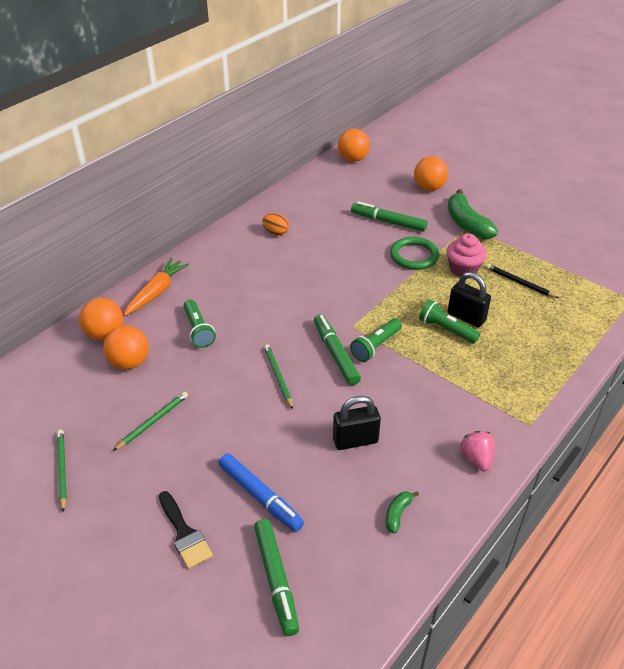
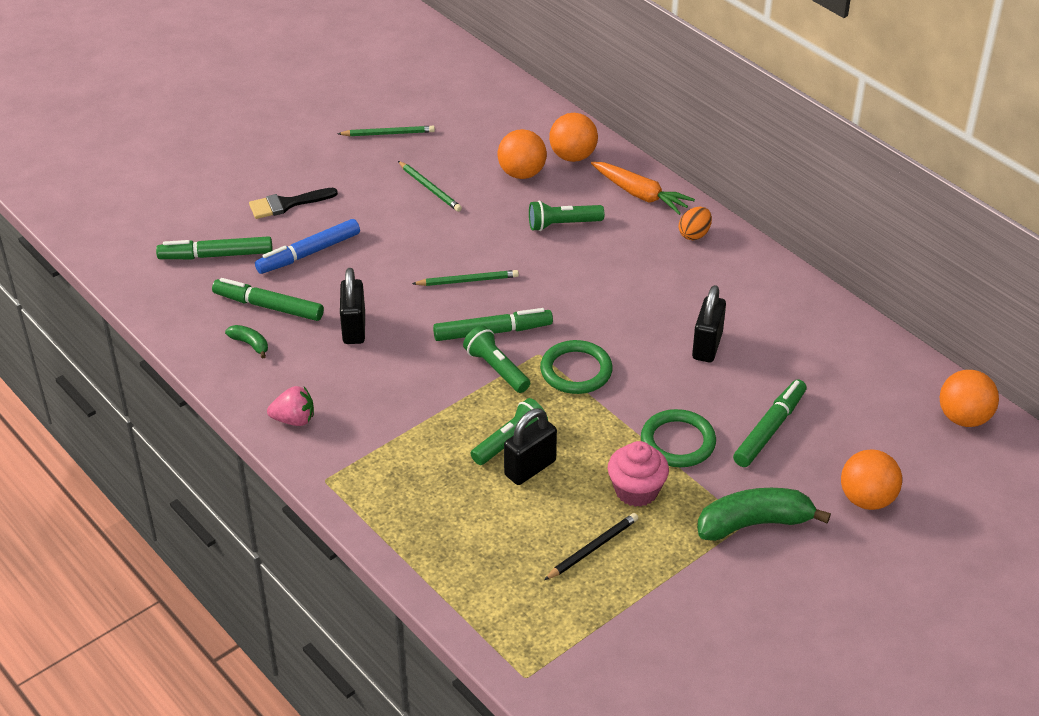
camera: 100 degrees right, 0 degrees up
orange egg [262,213,289,236] -> orange egg moved to [679,207,712,240]
none -> green marker [212,278,324,321]
none -> green ring [540,340,613,394]
none -> black padlock [692,285,726,362]

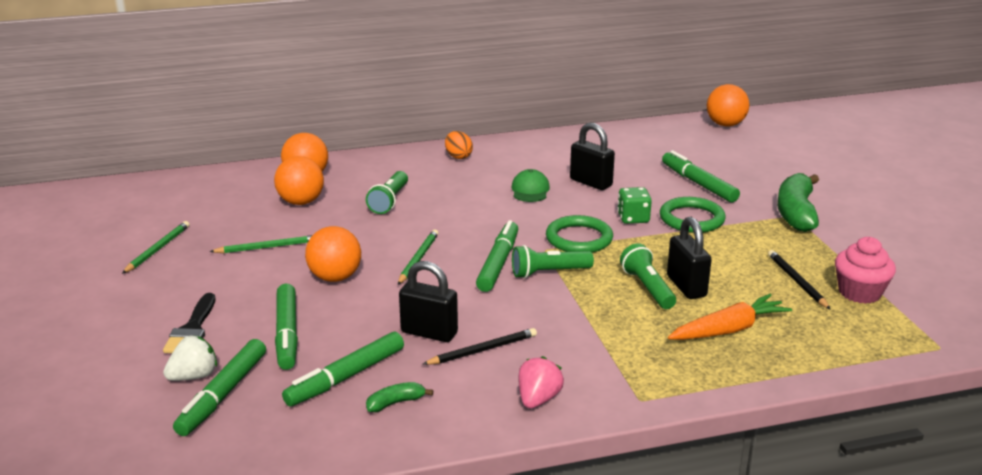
camera: 65 degrees left, 15 degrees down
blue marker [255,219,360,274] -> green marker [275,284,298,370]
orange carrot [591,162,695,215] -> orange carrot moved to [668,294,792,340]
pink cupcake [608,441,669,507] -> pink cupcake moved to [835,237,896,304]
orange ball [841,449,902,510] -> orange ball moved to [305,226,361,282]
none -> white strawberry [163,336,217,381]
none -> black pencil [423,328,537,365]
none -> green cap [512,169,550,202]
none -> green dice [617,187,652,224]

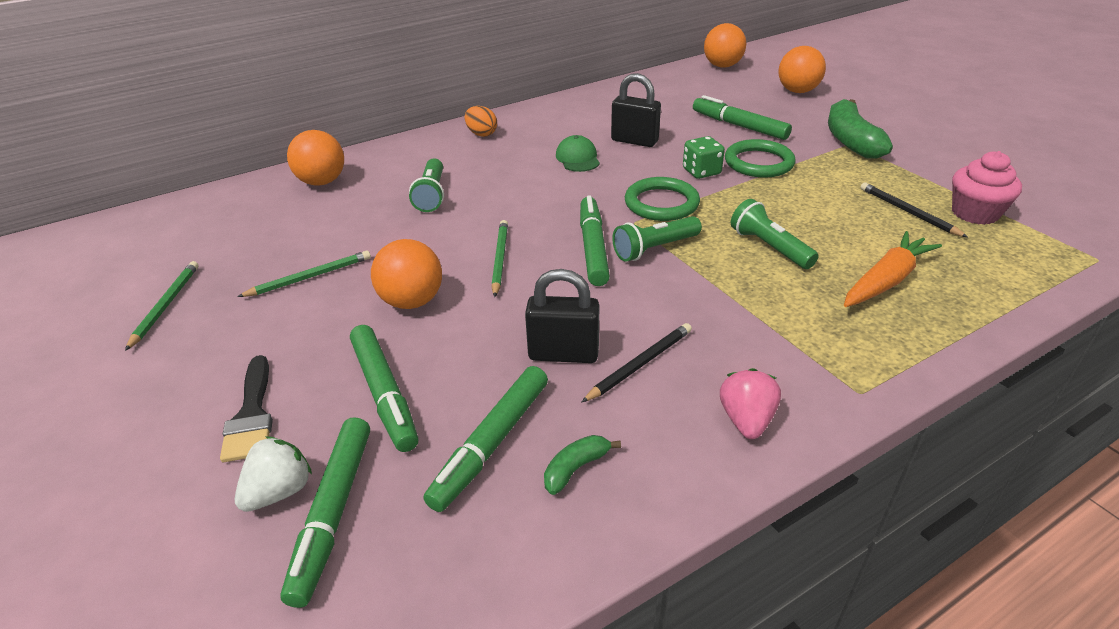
camera: 15 degrees left, 10 degrees up
orange ball [274,156,324,205] -> orange ball moved to [778,46,826,93]
black padlock [667,217,712,299] -> none

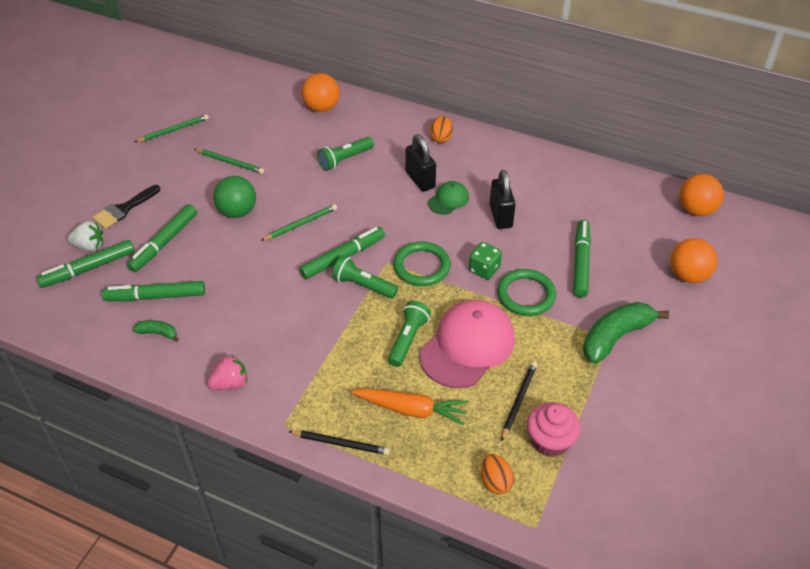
camera: 55 degrees right, 10 degrees up
orange ball [371,239,442,309] -> green ball [213,176,256,218]
black padlock [525,269,599,363] -> black padlock moved to [405,134,436,192]
black pencil [581,323,692,403] -> black pencil moved to [288,430,390,455]
none -> pink cap [419,300,515,388]
none -> orange egg [481,454,514,494]

